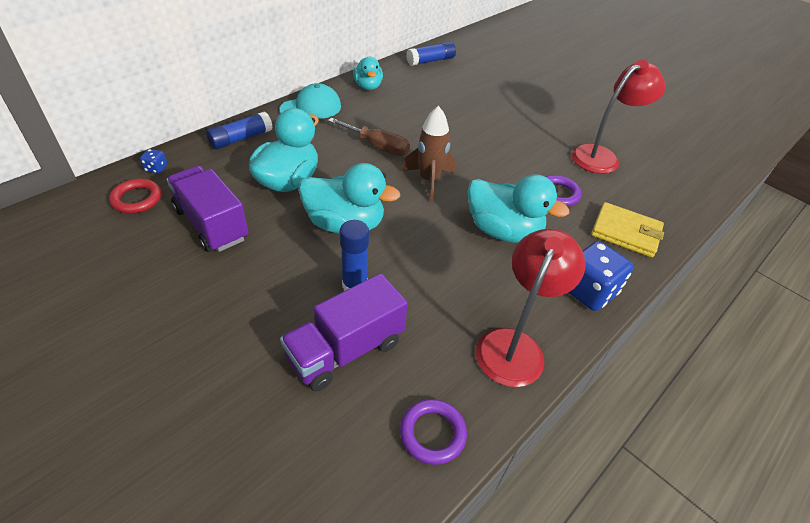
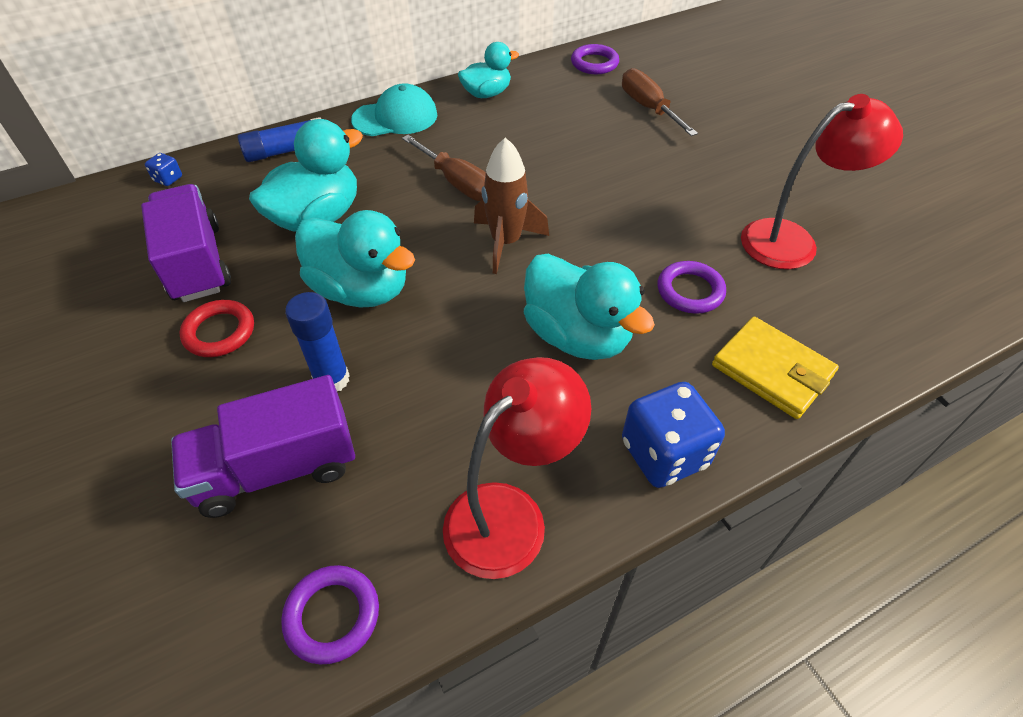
camera: 20 degrees right, 5 degrees up
red ring [109,179,162,213] -> red ring moved to [180,300,254,357]
turquoise duck [353,57,383,90] -> turquoise duck turned 120 degrees counterclockwise [458,42,519,98]
blue glue stick [406,41,456,66] -> purple ring [571,44,619,74]
none -> brown screwdriver [622,68,698,136]

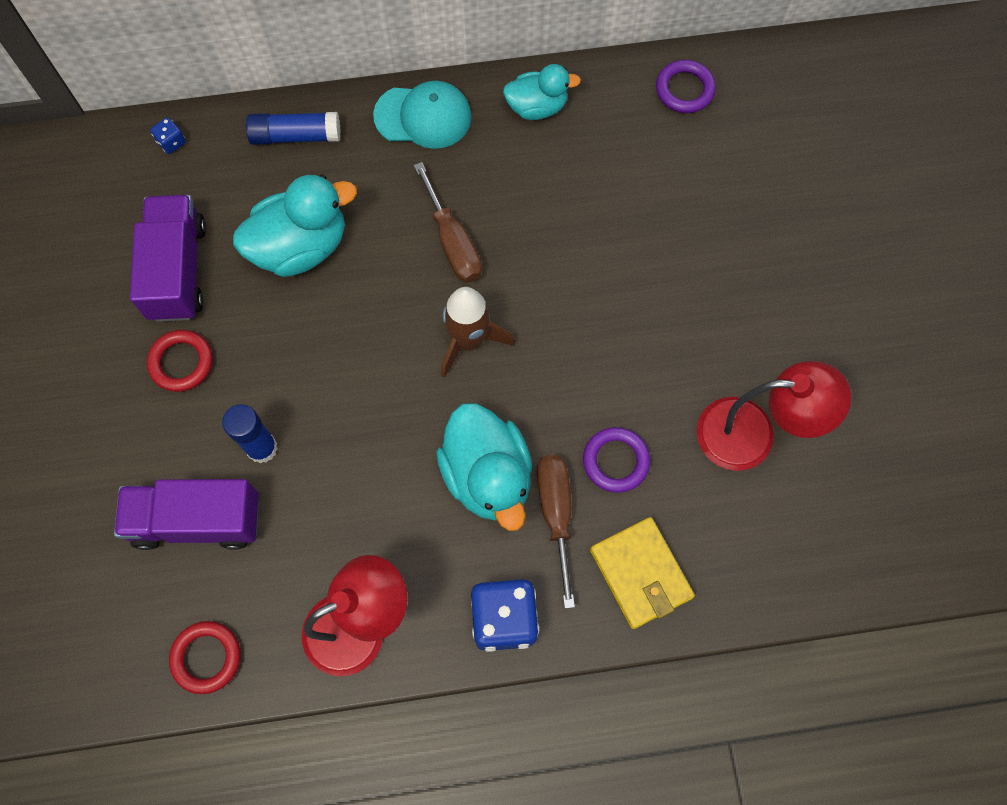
camera: 20 degrees right, 20 degrees up
purple ring [281,565,379,664] -> red ring [169,621,240,694]
turquoise duck [295,210,415,308] -> none
brown screwdriver [622,68,698,136] -> brown screwdriver moved to [537,455,575,609]

